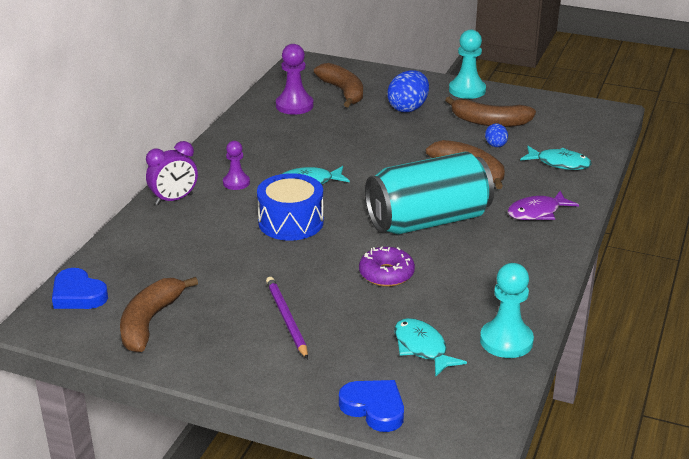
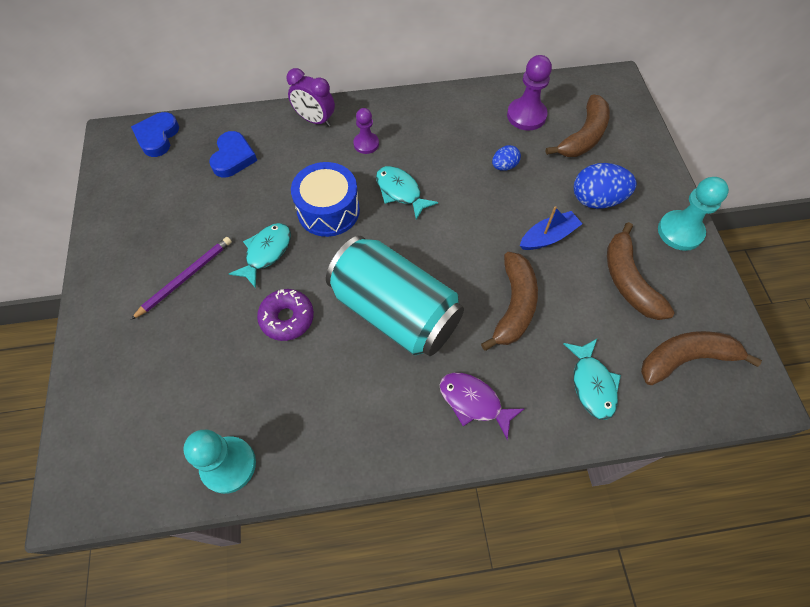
camera: 60 degrees right, 30 degrees up
brown banana [120,277,198,352] -> brown banana moved to [641,331,762,385]
blue heart [339,380,404,432] -> blue heart moved to [209,131,257,178]
turquoise fish [394,318,467,377] -> turquoise fish moved to [229,223,291,288]
blue egg [485,123,508,147] -> blue egg moved to [492,145,521,171]
none -> blue boat [520,206,582,250]

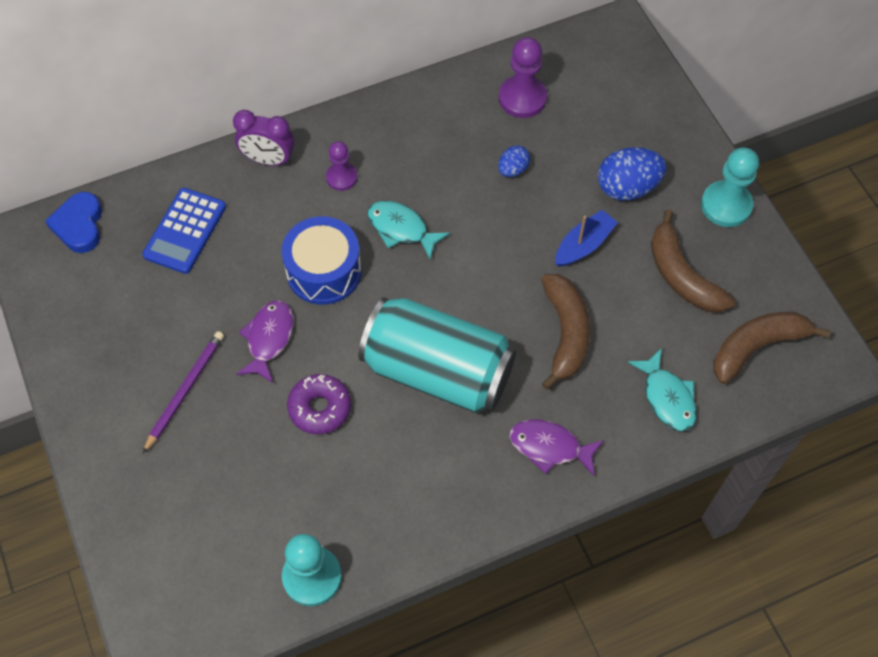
camera: 15 degrees left, 0 degrees up
blue heart [209,131,257,178] -> blue calculator [142,188,226,274]
turquoise fish [229,223,291,288] -> purple fish [236,301,293,383]
brown banana [546,94,610,157] -> none

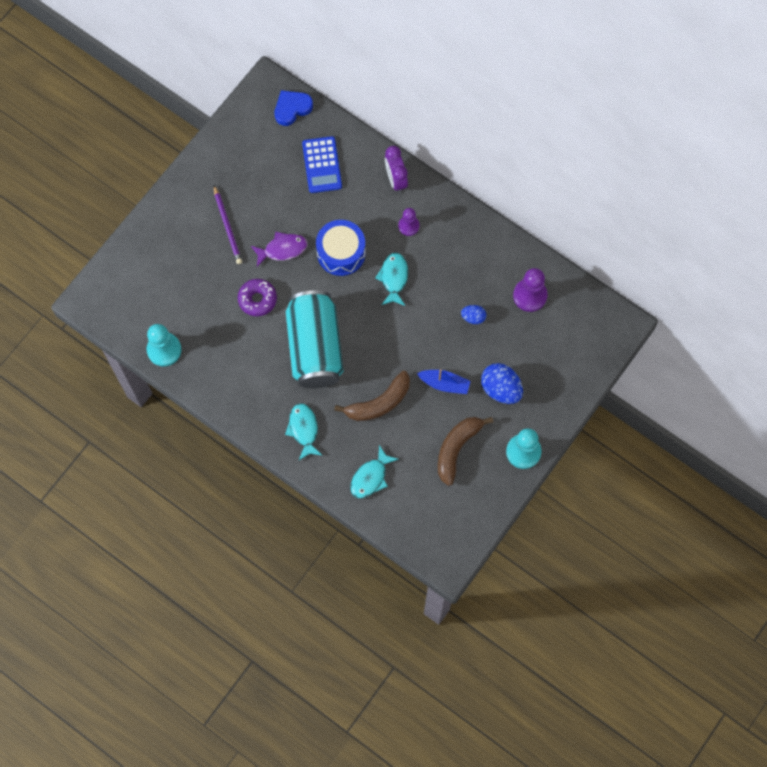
camera: 60 degrees right, 10 degrees up
blue calculator [142,188,226,274] -> blue calculator turned 90 degrees counterclockwise [302,136,342,193]
purple pencil [143,331,224,453] -> purple pencil turned 75 degrees clockwise [214,185,242,264]
purple fish [509,419,604,476] -> turquoise fish [285,403,323,460]
brown banana [714,312,831,384] -> none

